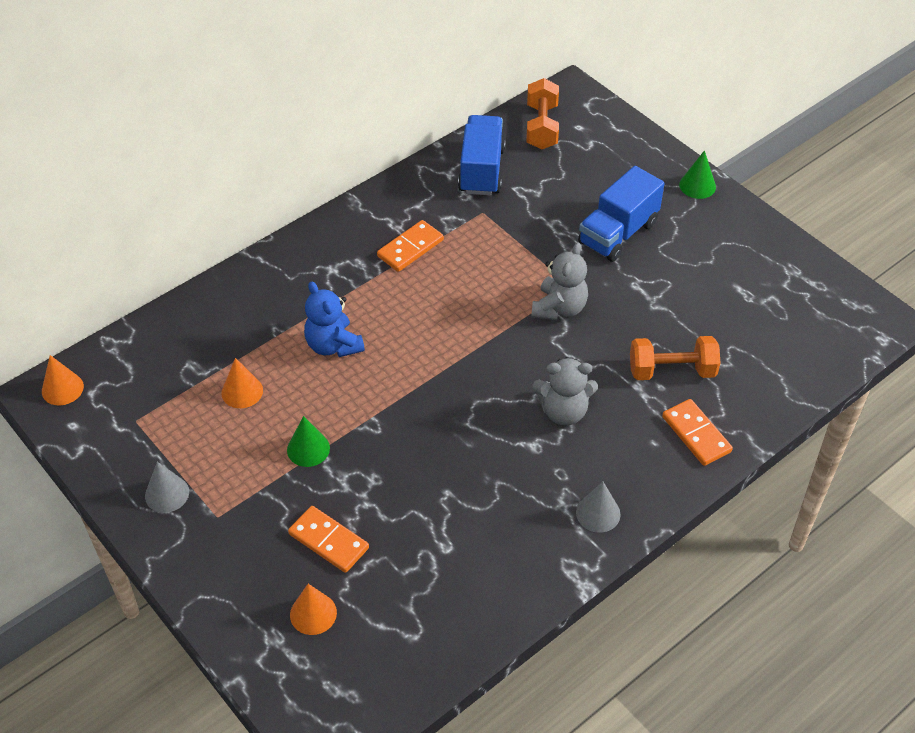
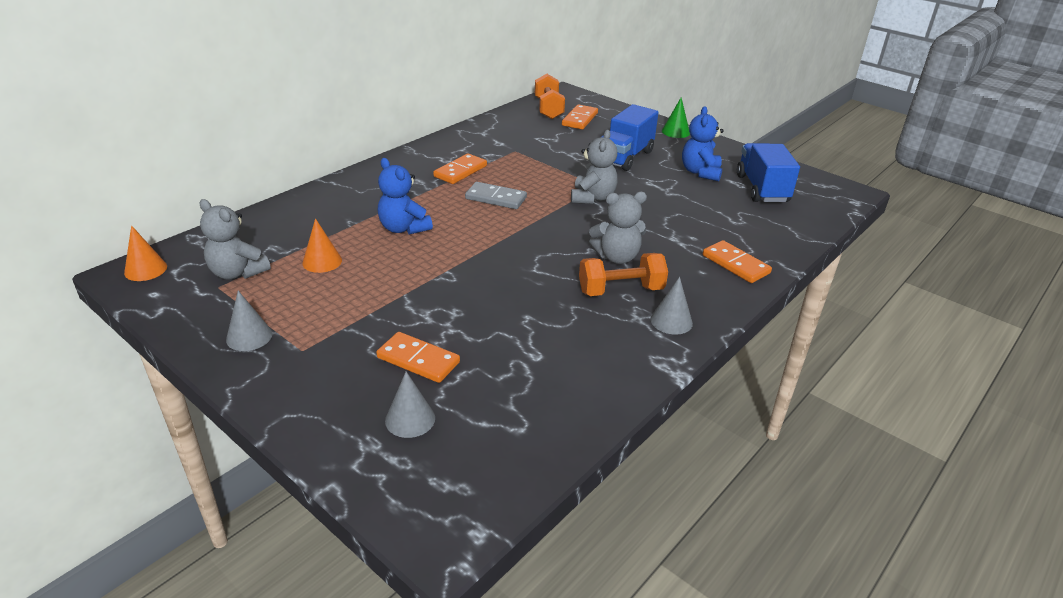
camera: 10 degrees left, 15 degrees down
green cone [287,416,330,467] -> none
orange cone [290,584,337,635] -> grey cone [385,372,435,438]
blue truck [458,115,506,196] -> blue truck moved to [737,143,800,202]
orange dumbbell [630,336,721,380] -> orange dumbbell moved to [579,253,668,296]
none -> grey teddy bear [200,199,271,280]
none -> grey domino [465,182,527,209]
none -> orange domino [562,104,598,129]
none -> blue teddy bear [682,106,724,181]

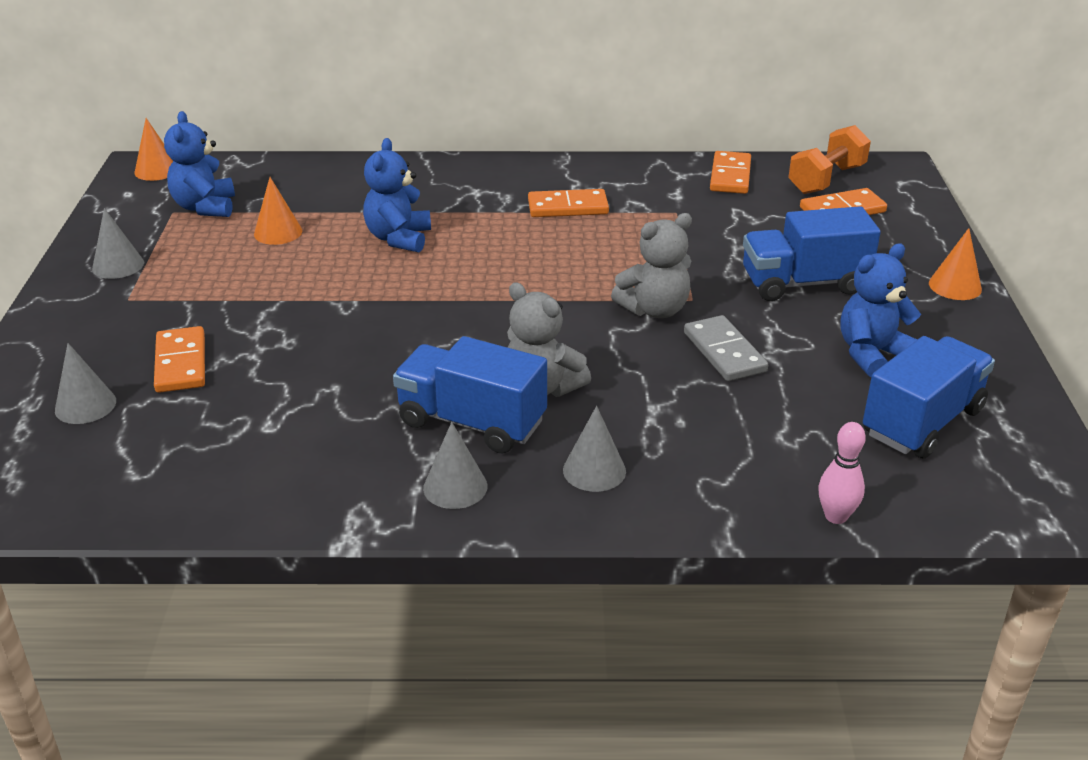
camera: 50 degrees right, 0 degrees up
grey teddy bear [200,199,271,280] -> blue teddy bear [164,111,235,217]
grey domino [465,182,527,209] -> grey domino moved to [684,315,768,381]
orange dumbbell [579,253,668,296] -> blue truck [393,336,547,454]
green cone [662,97,690,138] -> orange cone [929,228,982,300]
orange domino [703,240,772,283] -> orange domino moved to [710,151,751,194]
none -> grey cone [563,406,626,492]
none -> pink bowling pin [818,422,866,524]

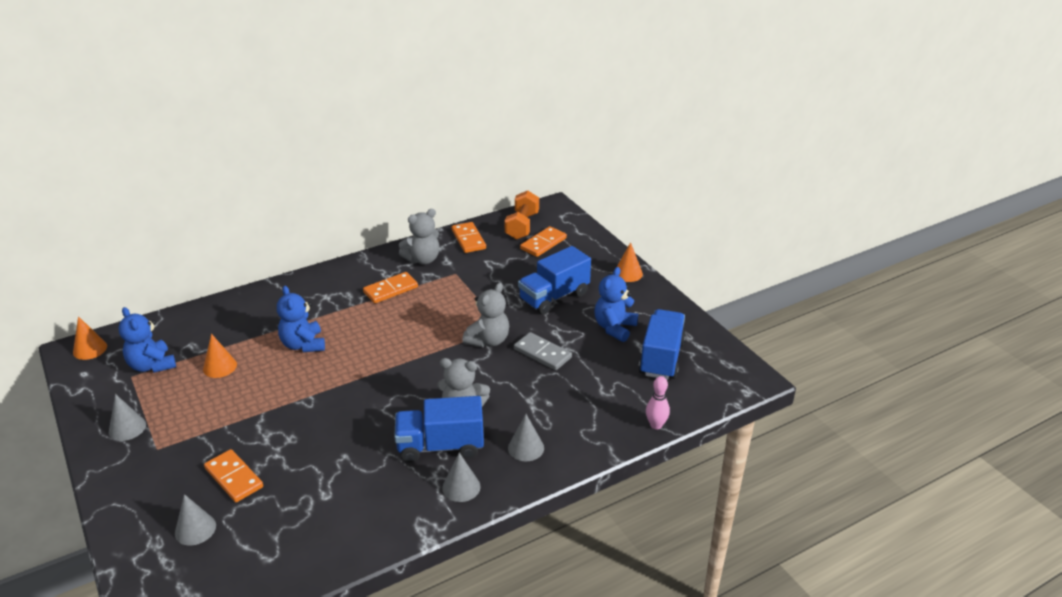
camera: 30 degrees left, 0 degrees up
none -> grey teddy bear [399,209,439,264]

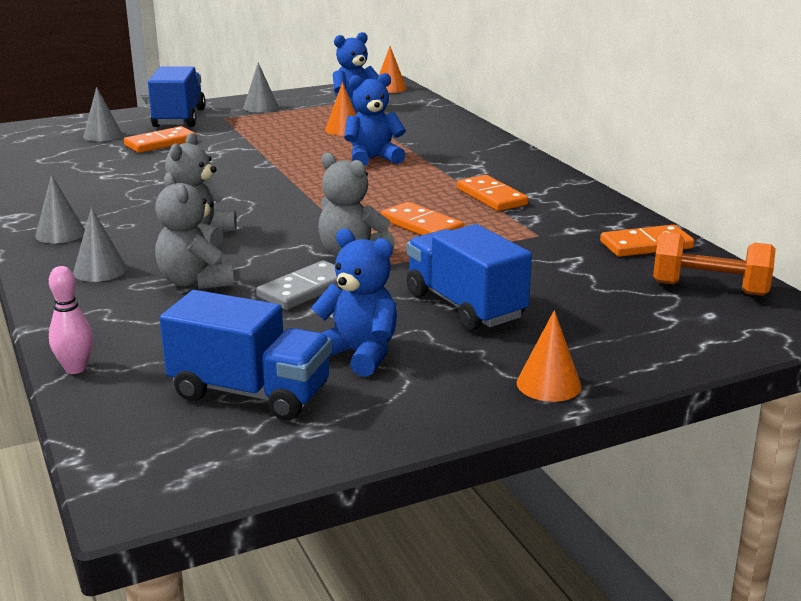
camera: 95 degrees right, 10 degrees down
blue truck [394,396,484,463] -> blue truck moved to [148,66,206,127]
grey teddy bear [399,209,439,264] -> grey teddy bear moved to [155,173,234,290]
orange domino [520,226,567,257] -> orange domino moved to [381,202,464,235]

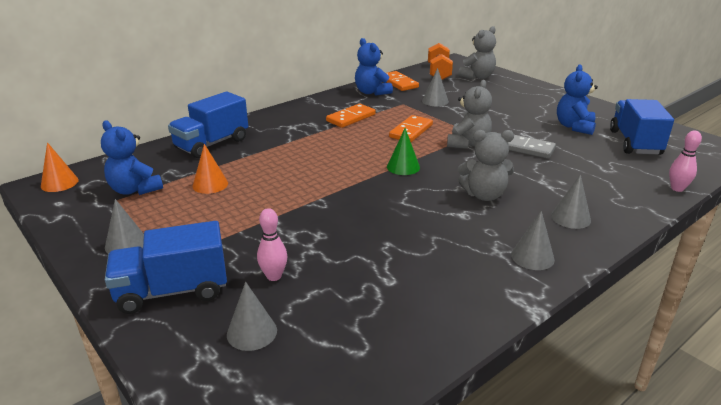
camera: 105 degrees left, 5 degrees up
orange domino [124,126,197,153] -> pink bowling pin [257,208,288,281]
grey teddy bear [155,173,234,290] -> grey teddy bear moved to [458,26,496,79]
blue teddy bear [344,73,406,166] -> blue teddy bear moved to [355,38,393,95]
blue truck [407,224,532,331] -> blue truck moved to [168,92,248,158]
orange cone [517,310,582,402] -> none
none -> green cone [387,128,420,175]
none -> grey cone [422,68,449,106]

